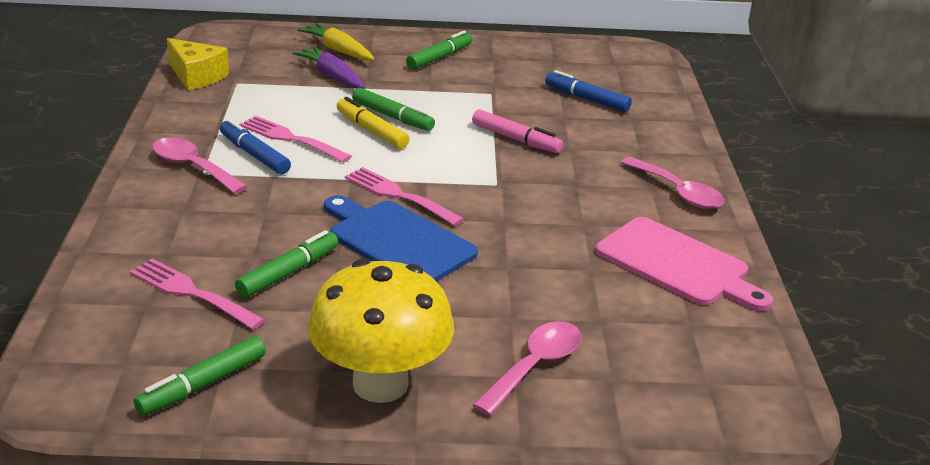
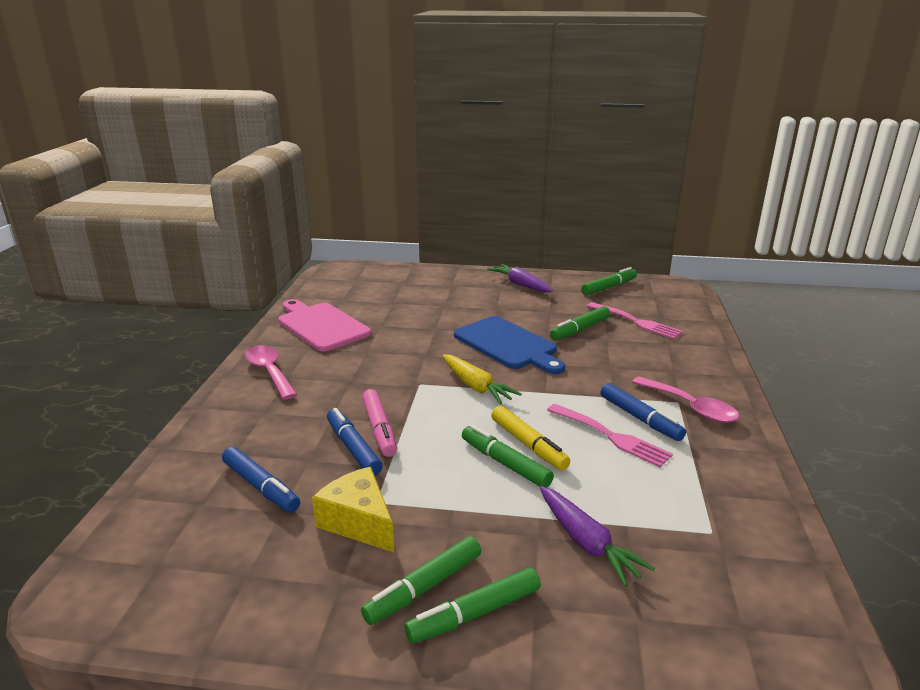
camera: 170 degrees left, 5 degrees down
yellow cheese [167,38,229,90] -> yellow cheese moved to [312,467,395,553]
yellow carrot [297,23,375,60] -> yellow carrot moved to [442,354,522,405]
yellow mushroom [308,259,454,403] -> purple carrot [487,264,553,292]
pink fork [345,167,464,226] -> none
pink marker [472,109,563,153] -> pink marker turned 150 degrees counterclockwise [362,389,397,457]
pink spoon [473,321,581,416] -> none
none -> blue marker [327,408,383,476]
none -> green marker [405,568,541,643]

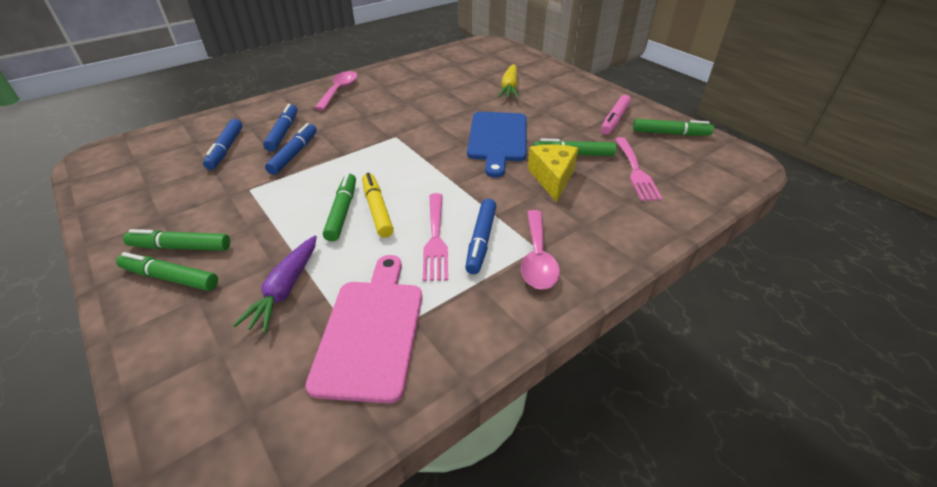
camera: 45 degrees right, 15 degrees up
pink cutting board [278,299,371,351] -> pink cutting board moved to [305,255,422,404]
yellow cheese [312,467,395,553] -> yellow cheese moved to [527,144,579,202]
pink marker [362,389,397,457] -> pink marker moved to [601,95,631,135]
yellow carrot [442,354,522,405] -> yellow carrot moved to [498,64,519,98]
purple carrot [487,264,553,292] -> none
yellow marker [491,406,570,470] -> yellow marker turned 150 degrees clockwise [362,173,394,238]
none -> blue marker [263,104,298,152]

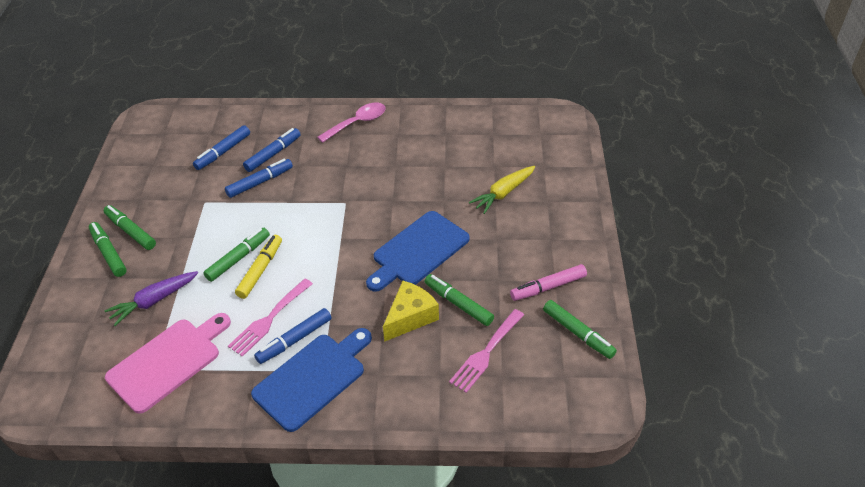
camera: 40 degrees right, 5 degrees up
pink spoon [521,210,560,290] -> blue cutting board [251,328,372,432]

